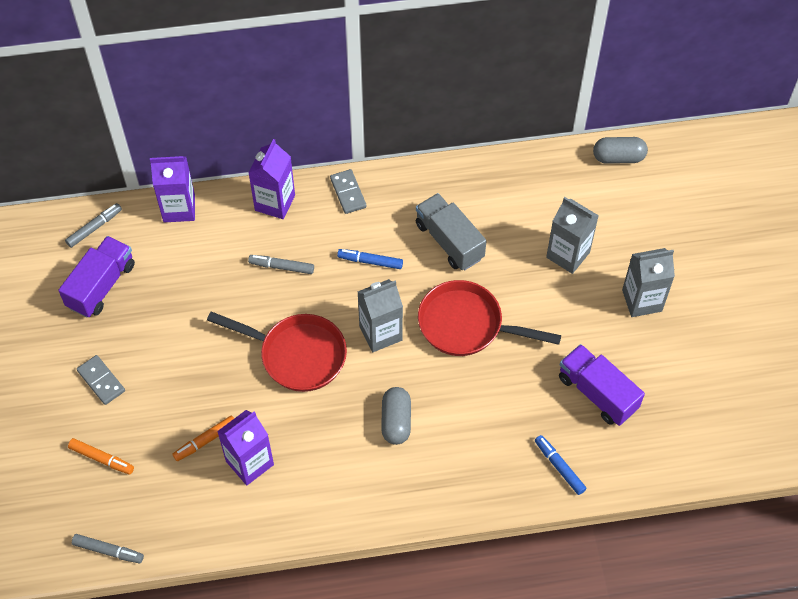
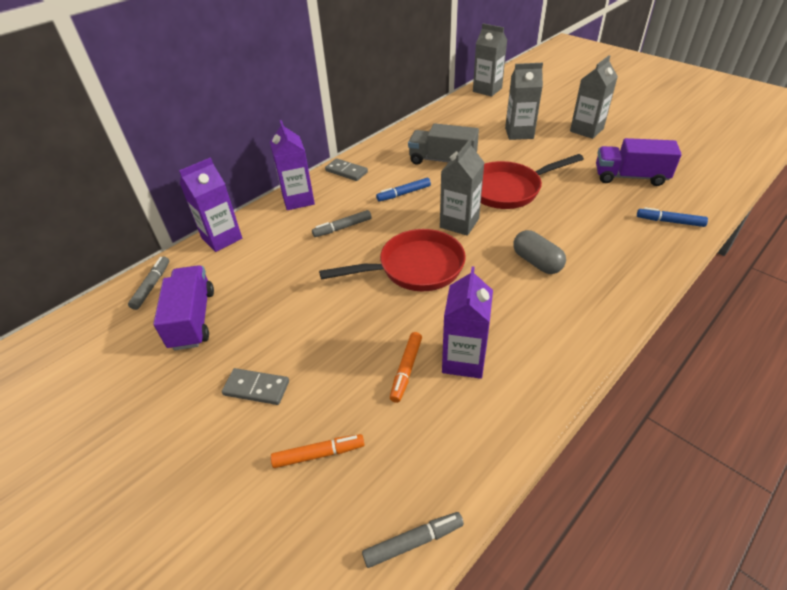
camera: 35 degrees left, 15 degrees down
grey capsule [593,137,648,164] -> grey carton [473,23,507,97]

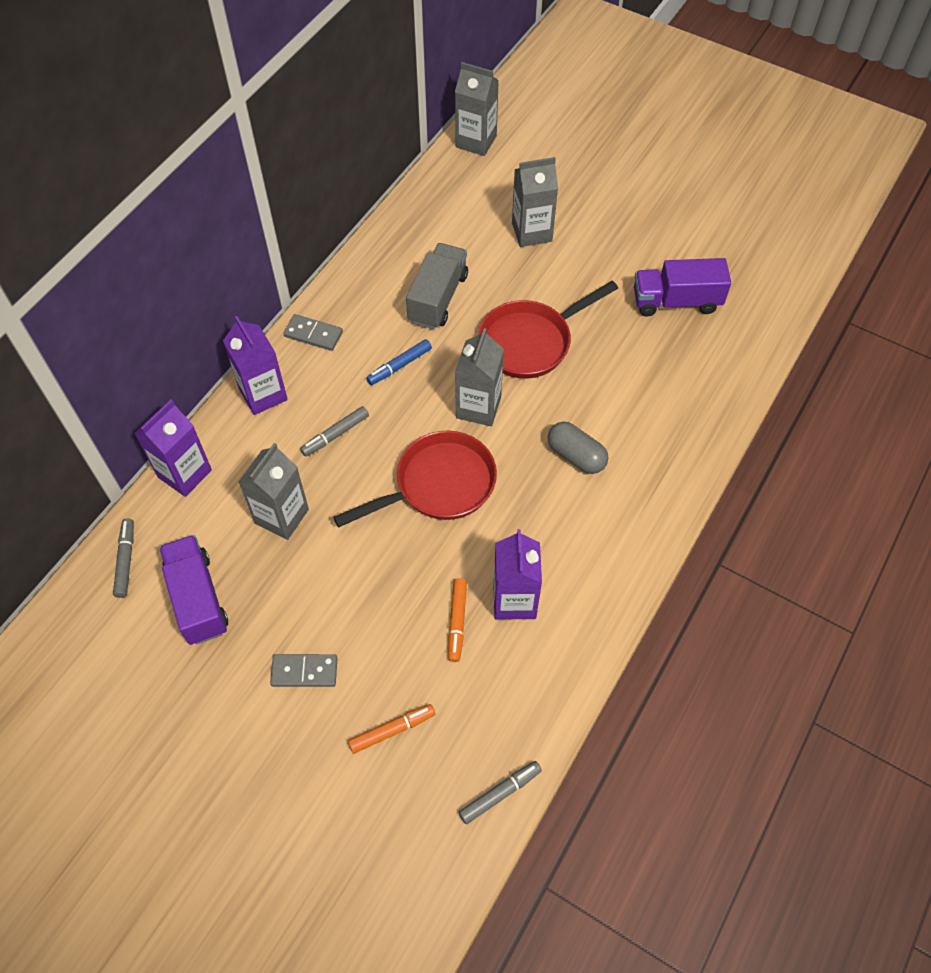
camera: 15 degrees left, 15 degrees up
grey truck [408,123,479,165] -> grey truck turned 105 degrees clockwise [406,243,468,329]
grey carton [570,55,618,139] -> grey carton moved to [239,443,309,540]
blue marker [637,207,708,227] -> none

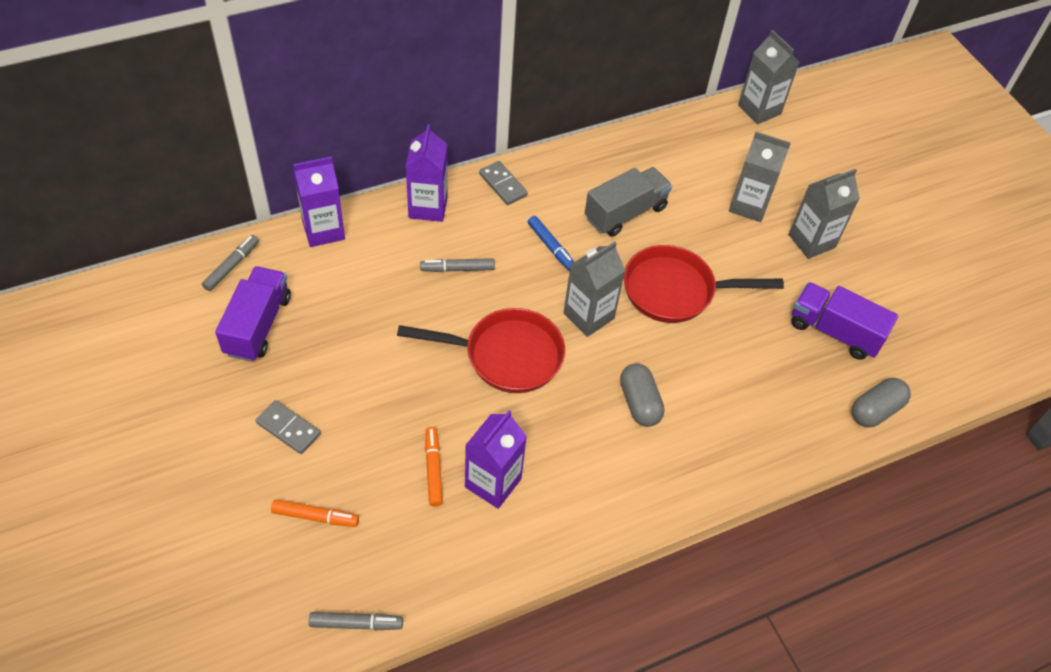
camera: 30 degrees right, 5 degrees down
grey carton [239,443,309,540] -> grey carton moved to [788,169,860,259]
blue marker [366,339,432,385] -> blue marker turned 120 degrees counterclockwise [528,216,574,271]
orange marker [448,578,467,662] -> orange marker turned 135 degrees clockwise [425,427,443,507]
none -> grey capsule [852,378,911,427]

